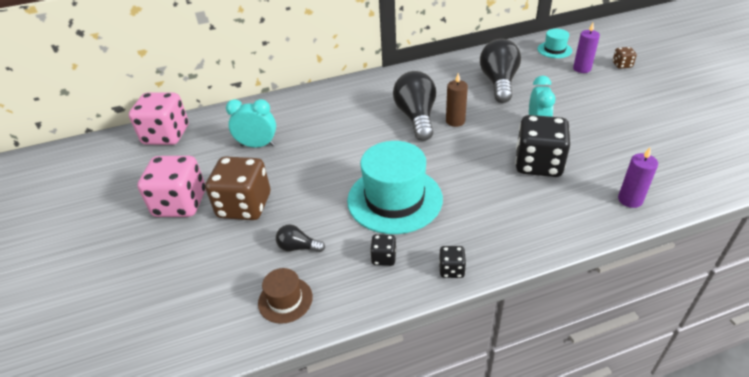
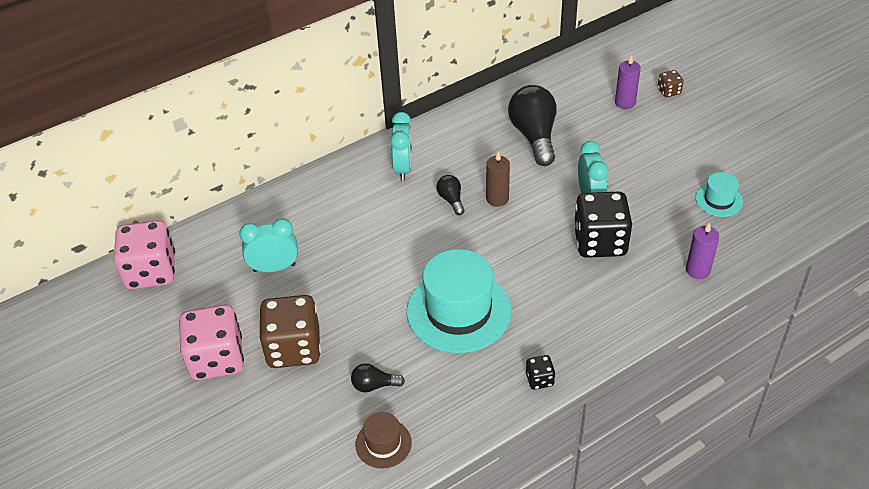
camera: 15 degrees left, 5 degrees up
black dice [370,234,396,266] -> none
black light bulb [393,71,436,141] -> black light bulb [436,175,465,215], size x0.48
turquoise hat [537,29,572,58] -> turquoise hat moved to [695,172,743,217]
none -> turquoise clock [390,112,413,181]

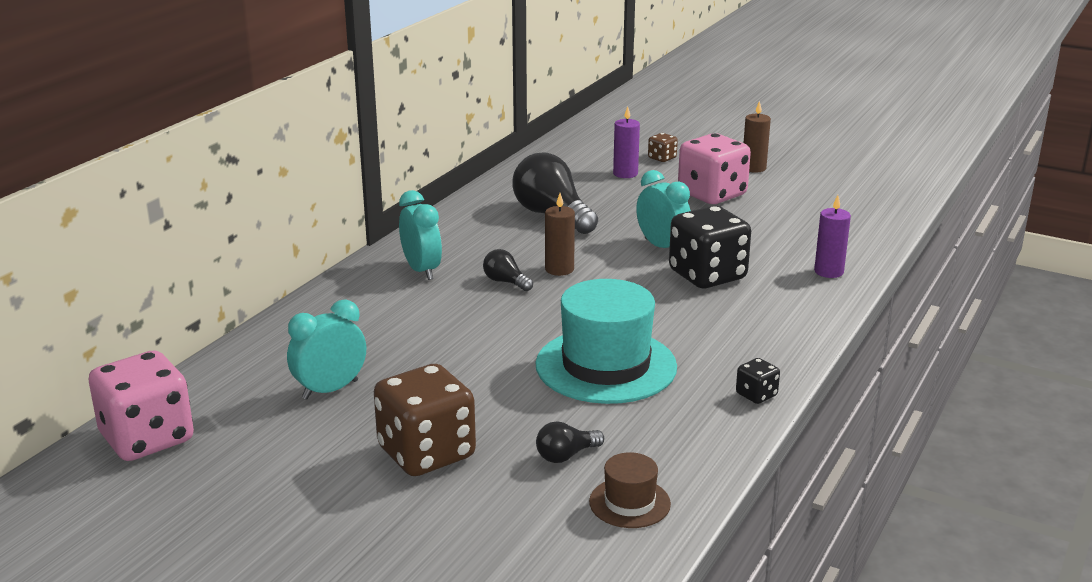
camera: 30 degrees left, 20 degrees down
pink dice [179,305,244,380] -> pink dice moved to [678,133,751,204]
turquoise hat [695,172,743,217] -> none
none -> brown candle [744,101,771,173]

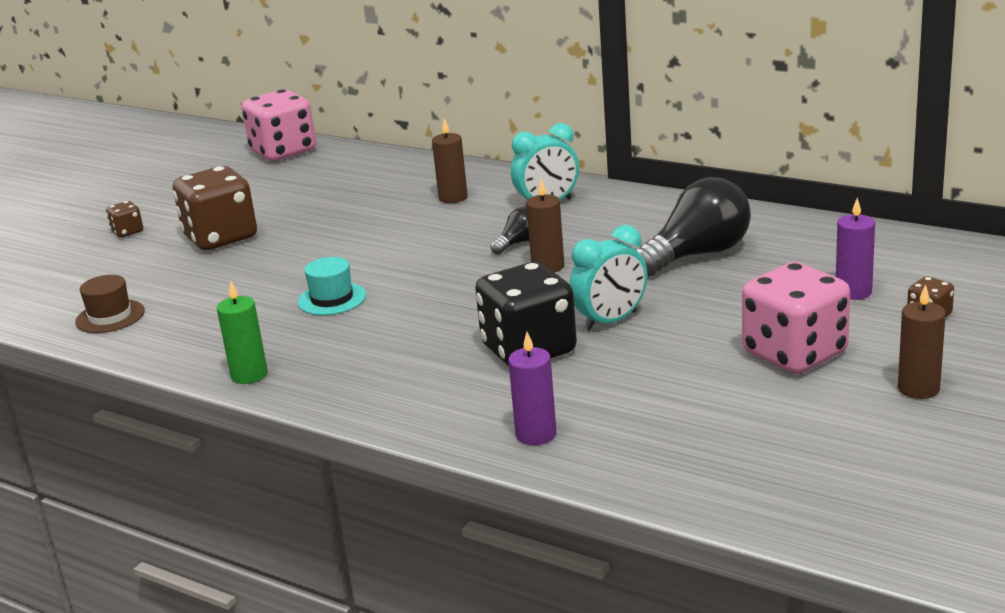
camera: 95 degrees right, 0 degrees up
turquoise clock [287,299,366,400] -> none
turquoise hat [535,279,677,404] -> turquoise hat [298,257,366,315], size x0.48
black light bulb [536,421,604,463] -> none
black dice [736,358,780,404] -> green candle [217,281,268,384]
none -> brown dice [106,201,143,238]
none -> brown candle [432,118,468,203]

